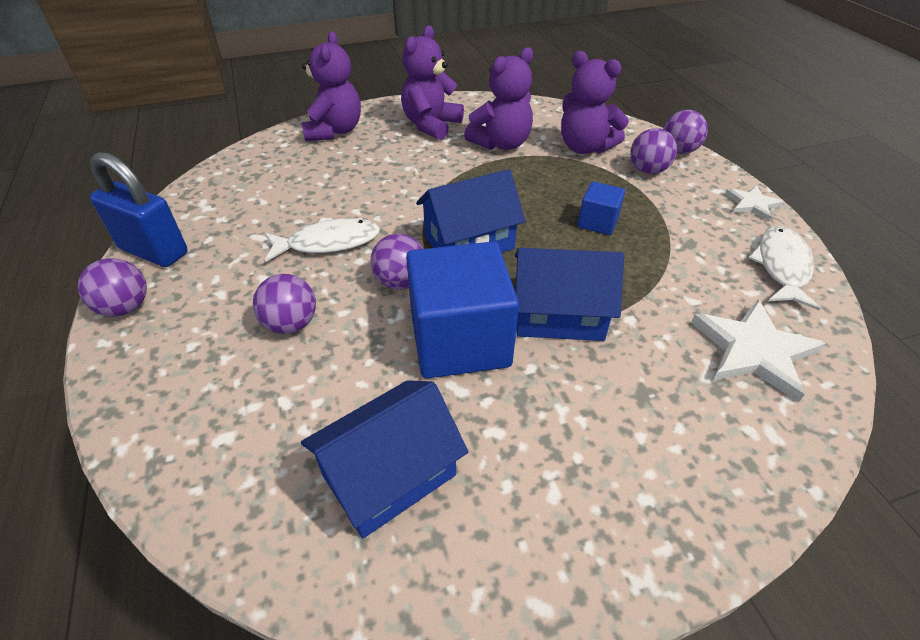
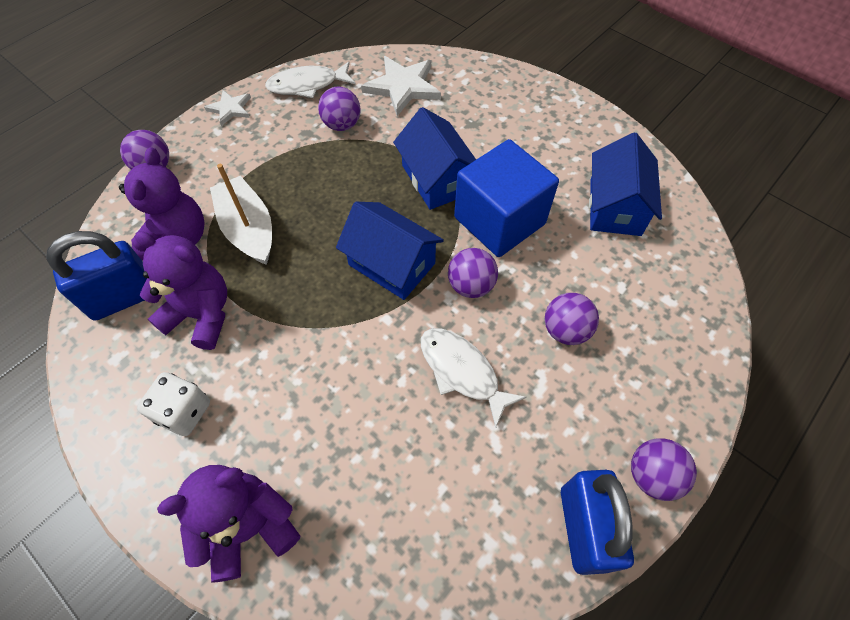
camera: 120 degrees left, 15 degrees up
blue house [301,380,468,538] -> blue house turned 75 degrees clockwise [589,133,662,236]
purple teddy bear [401,26,464,140] -> white dice [137,372,210,436]
blue cube [578,182,625,235] -> none
purple ball [630,128,677,174] -> purple ball moved to [318,86,360,131]
none -> blue padlock [46,231,147,321]
none -> white boat [210,164,272,265]

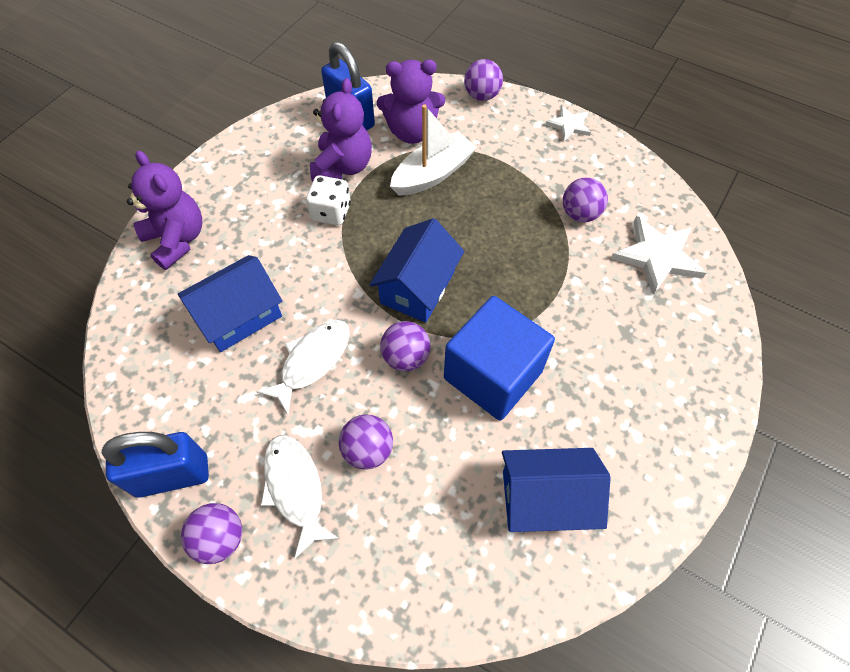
camera: 80 degrees right, 0 degrees up
white dice [137,372,210,436] -> white dice moved to [306,175,351,225]
white fish [265,62,355,98] -> white fish moved to [261,435,339,559]
blue house [393,107,476,210] -> blue house moved to [178,255,282,352]

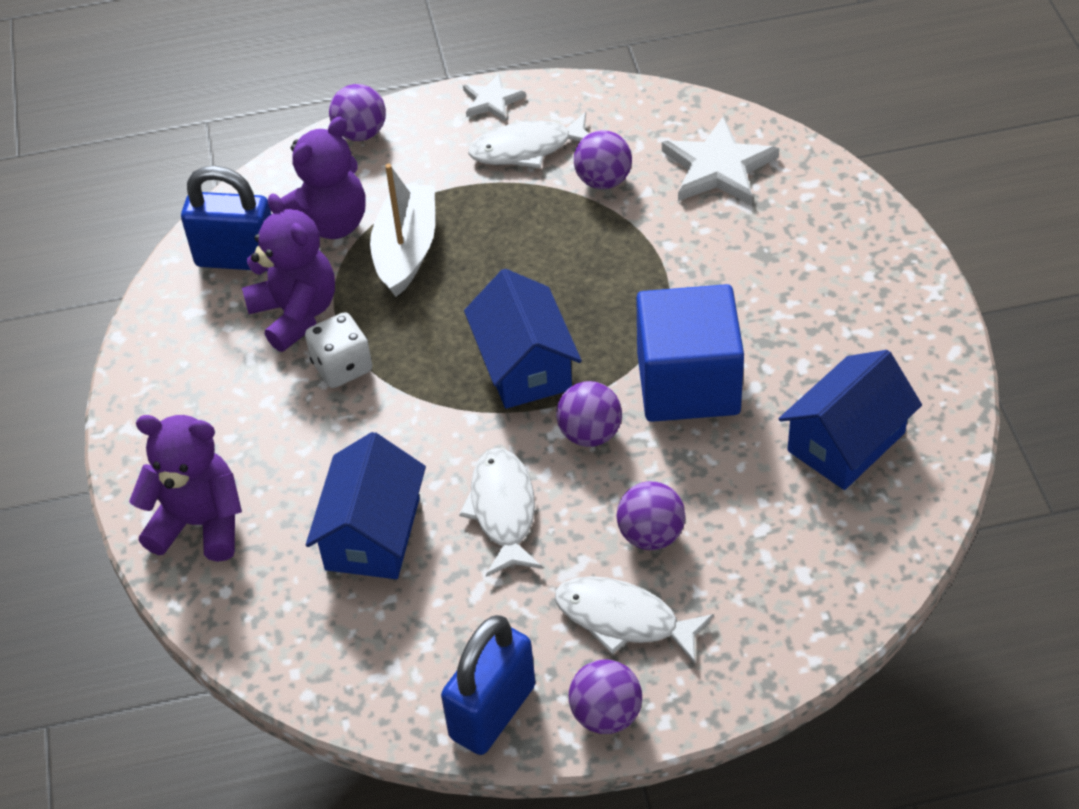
camera: 40 degrees left, 10 degrees down
none -> white fish [468,112,589,168]

